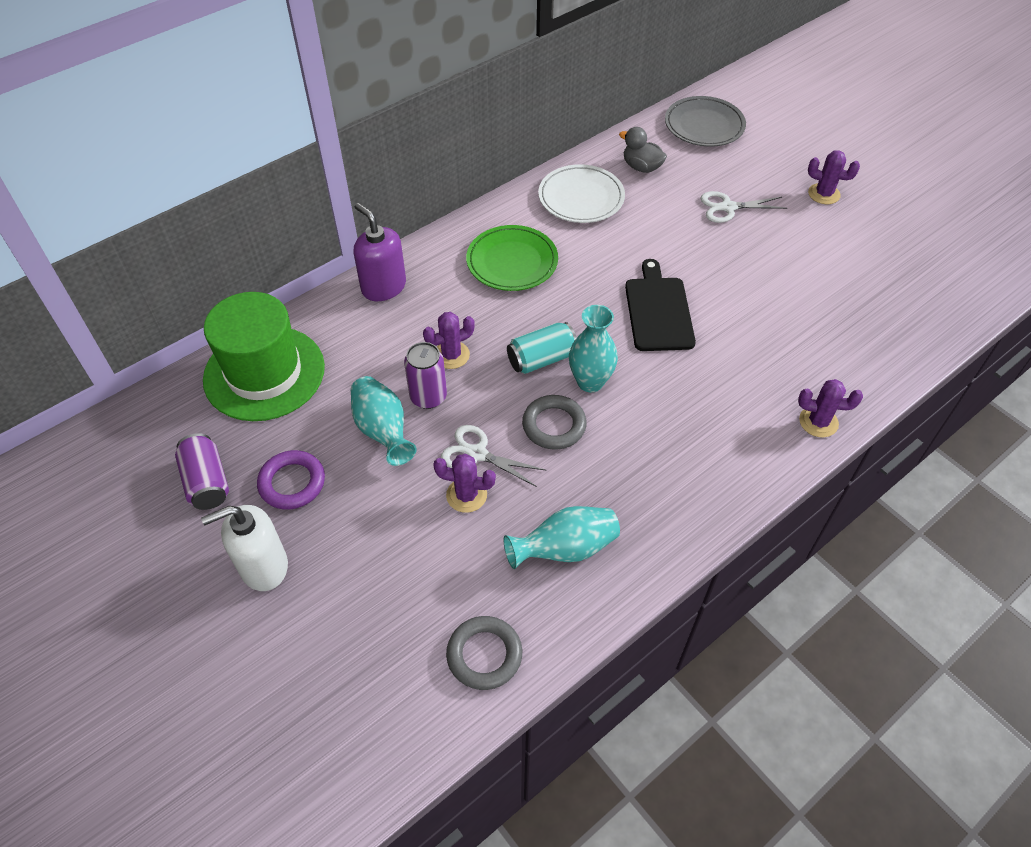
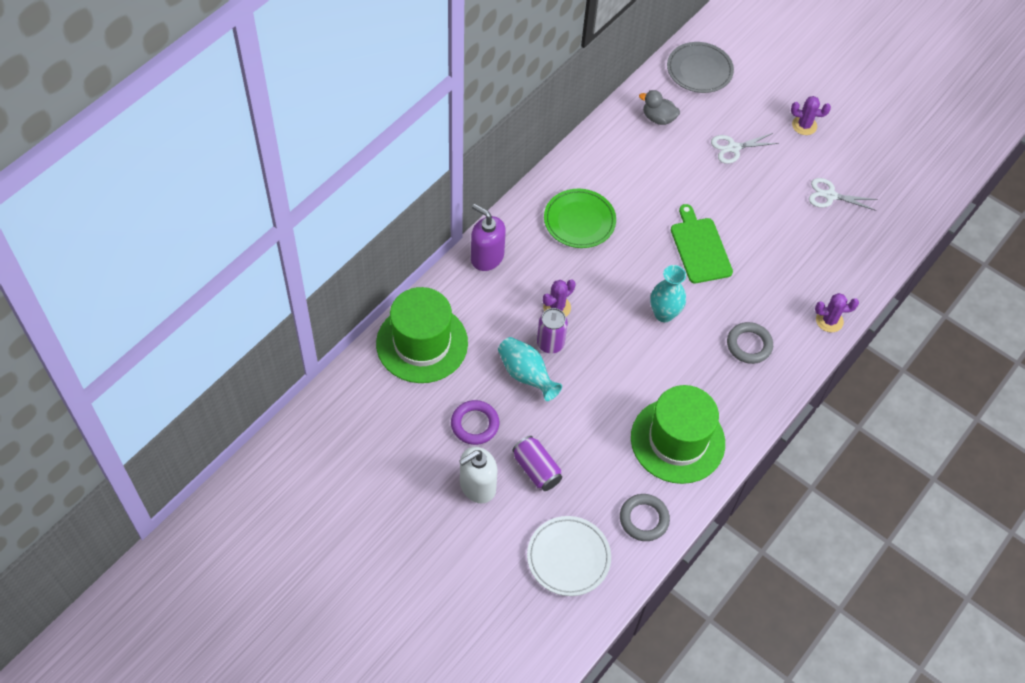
camera: 15 degrees left, 5 degrees up
purple can [175,433,229,510] -> purple can moved to [512,436,562,491]
purple cactus [433,454,496,513] -> none
white scissors [441,425,547,487] -> white scissors moved to [809,178,878,211]
turquoise vase [504,506,620,569] -> green hat [631,385,725,484]
turquoise can [507,322,577,374] -> none
grey ring [522,395,587,450] -> grey ring moved to [727,322,773,364]
white plate [538,164,625,223] -> white plate moved to [527,516,611,596]
black cutting board [625,259,696,351] -> green cutting board [671,204,733,283]

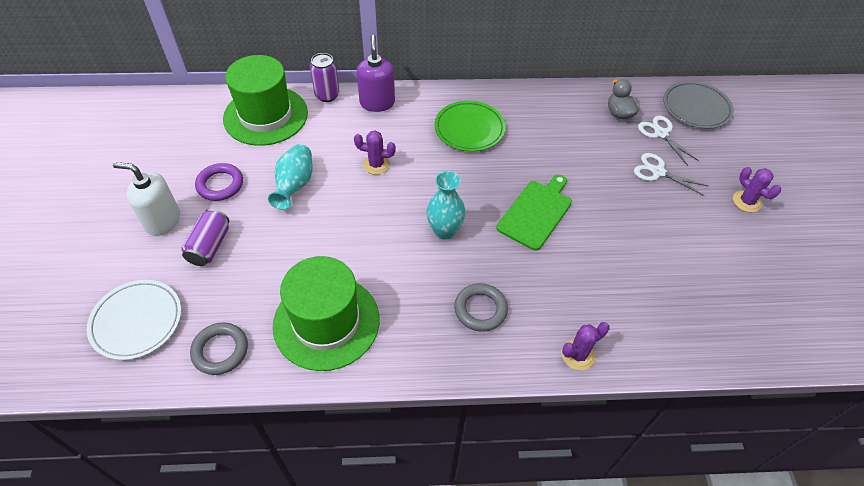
camera: 50 degrees right, 5 degrees down
purple can [537,308,568,354] -> purple can moved to [310,53,339,102]
white scissors [809,178,878,211] -> white scissors moved to [638,116,699,166]
purple cactus [815,293,859,332] -> purple cactus turned 75 degrees counterclockwise [561,322,610,370]

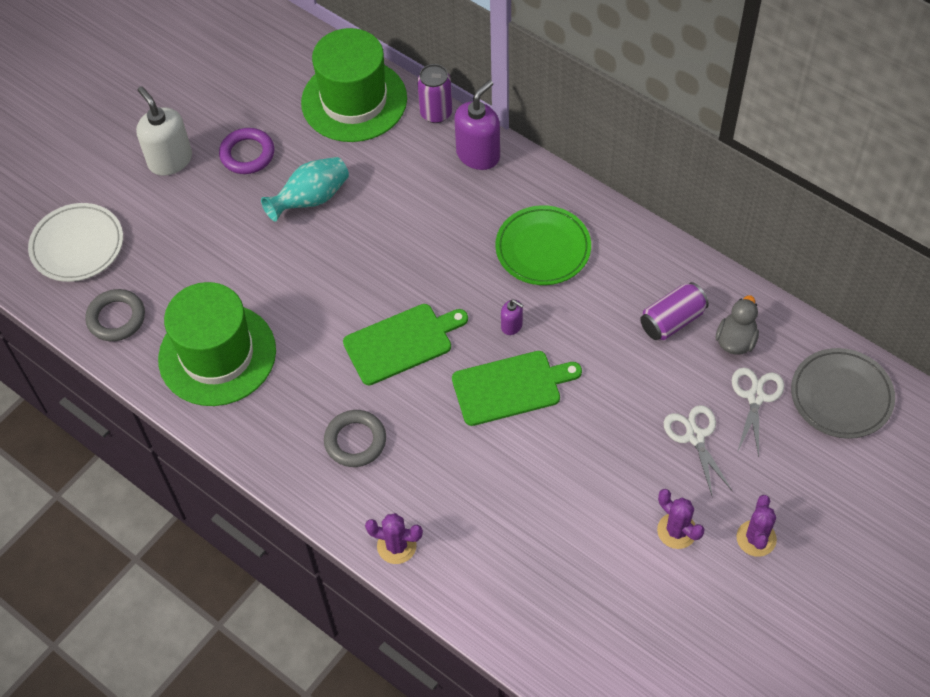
camera: 45 degrees right, 5 degrees up
purple can [181,209,229,266] -> purple can moved to [640,282,709,340]
purple cactus [354,131,396,175] -> purple cactus moved to [657,489,705,549]
turquoise vase [427,171,465,239] -> green cutting board [343,304,468,385]
none -> purple soap dispenser [501,299,524,335]

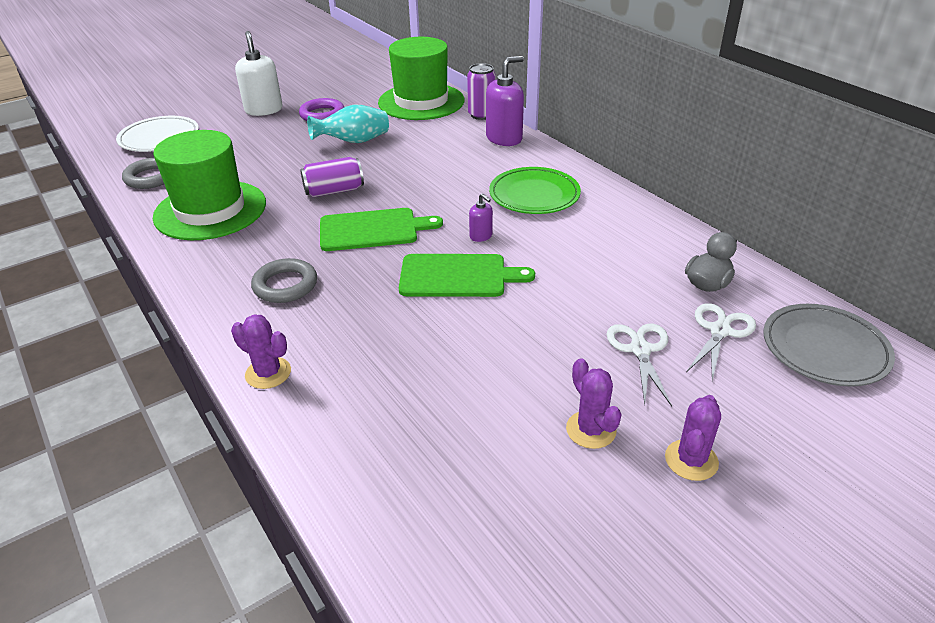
camera: 15 degrees right, 20 degrees down
purple can [640,282,709,340] -> purple can moved to [300,157,364,197]

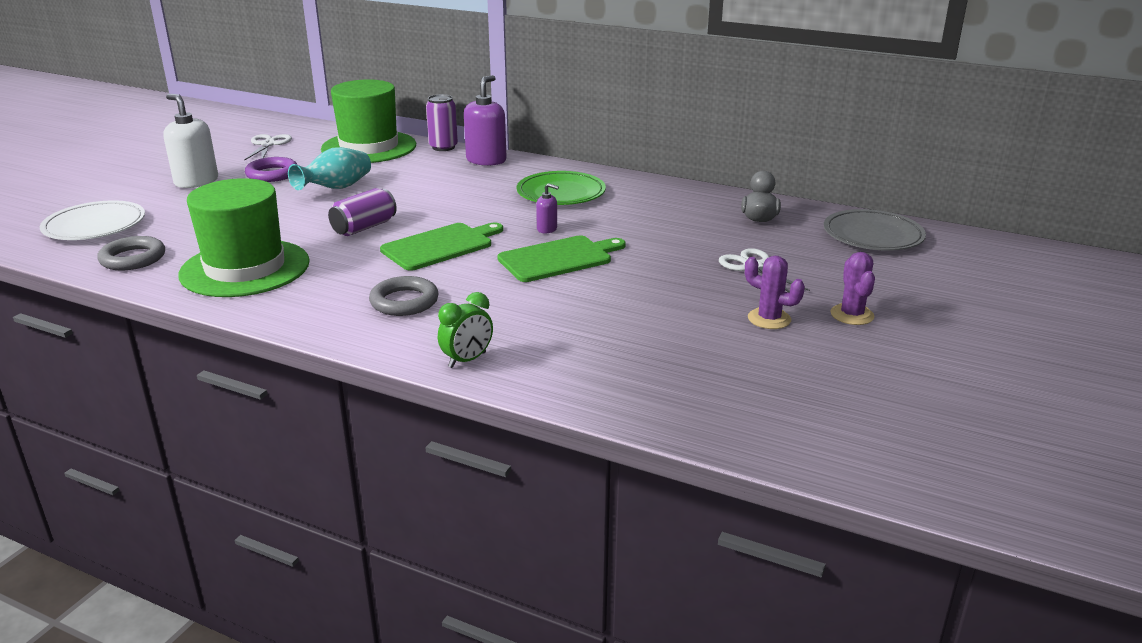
camera: 30 degrees left, 10 degrees down
purple cactus [231,314,291,389] -> green clock [438,292,493,368]
white scissors [686,303,756,381] -> white scissors moved to [244,134,292,161]

